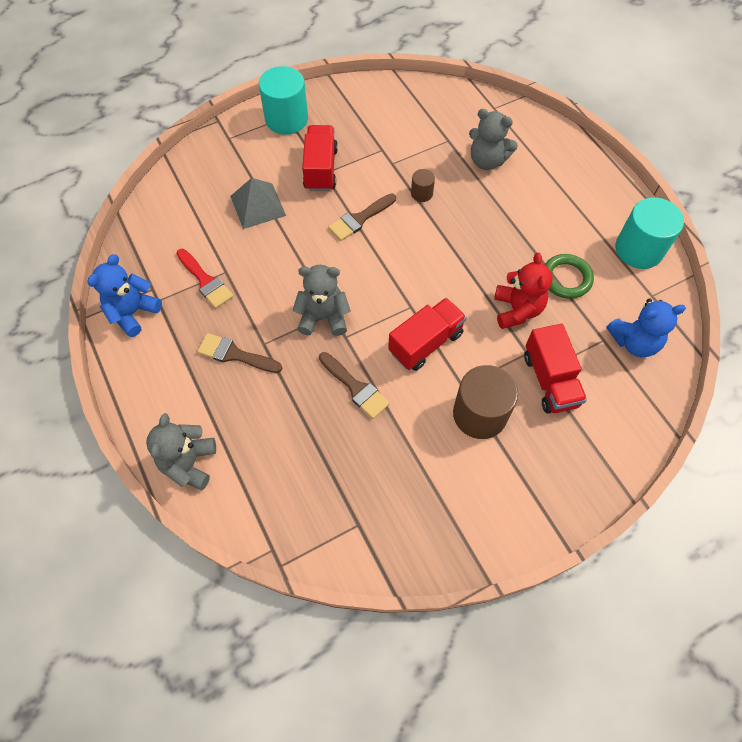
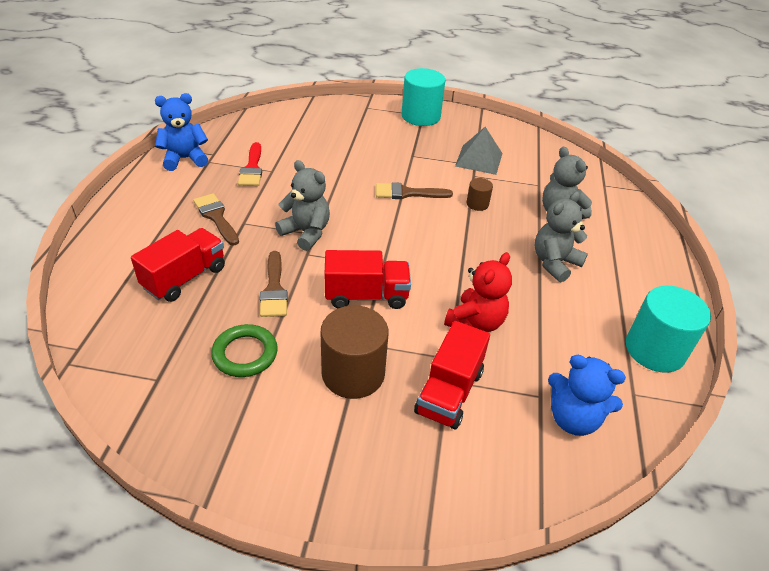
camera: 35 degrees right, 20 degrees down
grey teddy bear [146,413,216,490] -> grey teddy bear moved to [535,191,588,282]
grey pyramid [230,178,286,229] -> grey pyramid moved to [455,127,502,175]
red truck [302,125,338,191] -> red truck moved to [131,228,225,302]
green ring [545,254,594,299] -> green ring moved to [211,324,278,377]

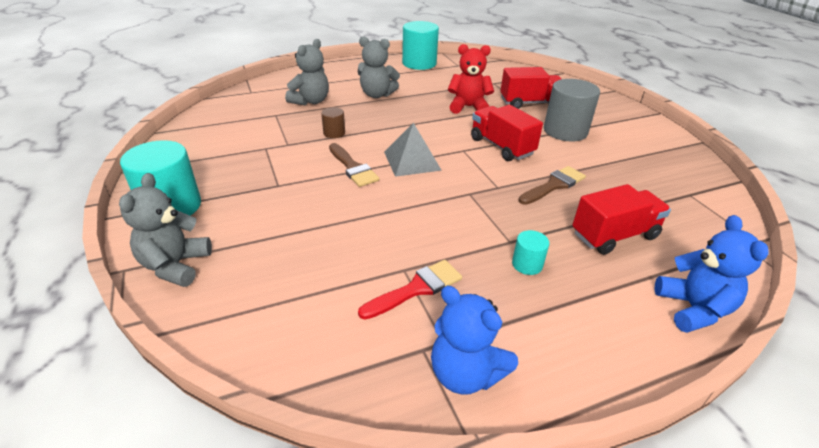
camera: 120 degrees left, 5 degrees down
red truck [131,228,225,302] -> red truck turned 150 degrees clockwise [572,184,671,255]
brown brush [193,193,239,245] -> turquoise cylinder [512,230,549,275]
green ring [211,324,278,377] -> none
grey teddy bear [275,160,330,251] -> grey teddy bear moved to [119,173,212,287]
brown cylinder [321,305,389,399] -> grey cylinder [544,79,600,142]
grey pyramid [455,127,502,175] -> grey pyramid moved to [384,123,442,177]
blue teddy bear [548,355,626,436] -> blue teddy bear moved to [655,215,769,333]

